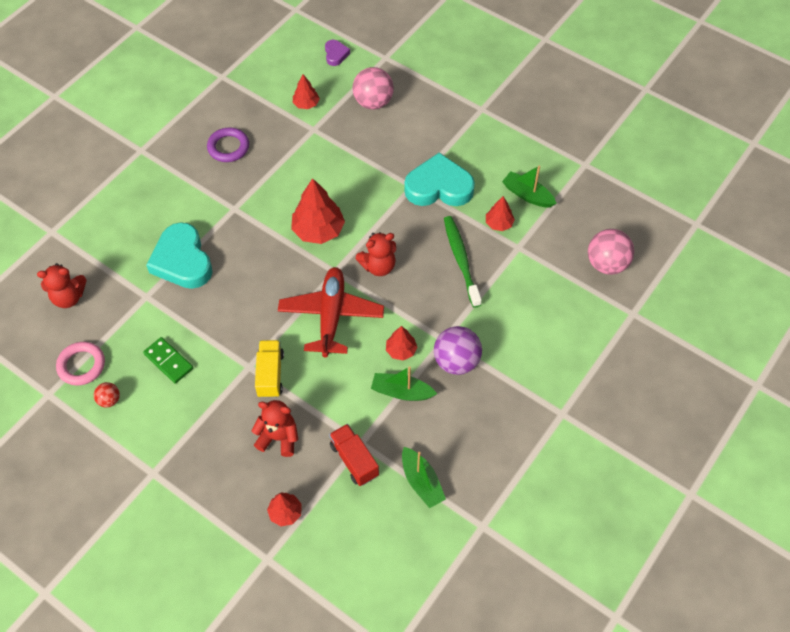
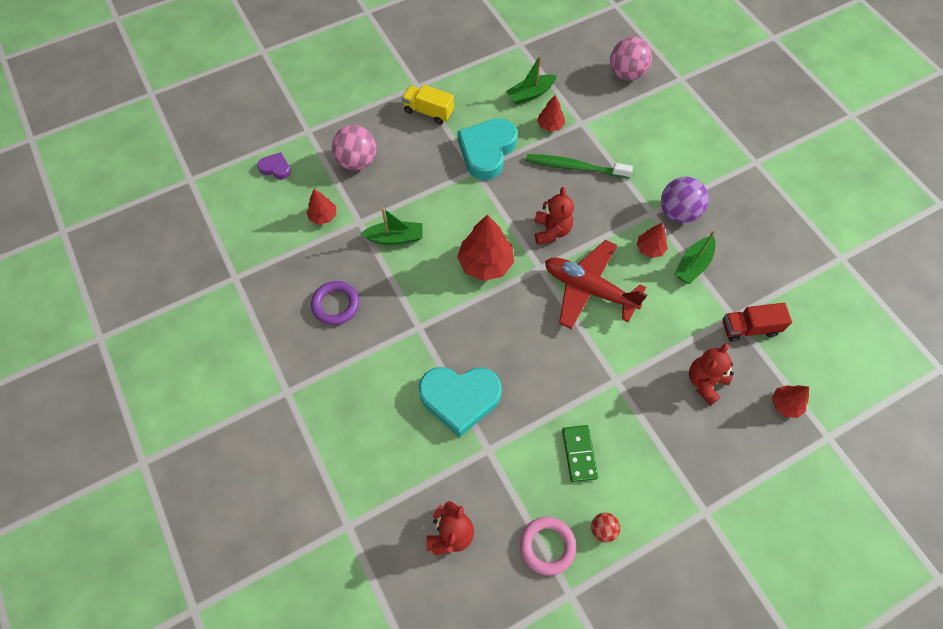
camera: 65 degrees left, 5 degrees up
green domino [143,337,193,384] -> green domino turned 75 degrees counterclockwise [562,425,598,482]
yellow truck [255,340,284,398] -> yellow truck moved to [402,85,454,124]
green boat [402,447,446,508] -> green boat moved to [360,207,423,245]

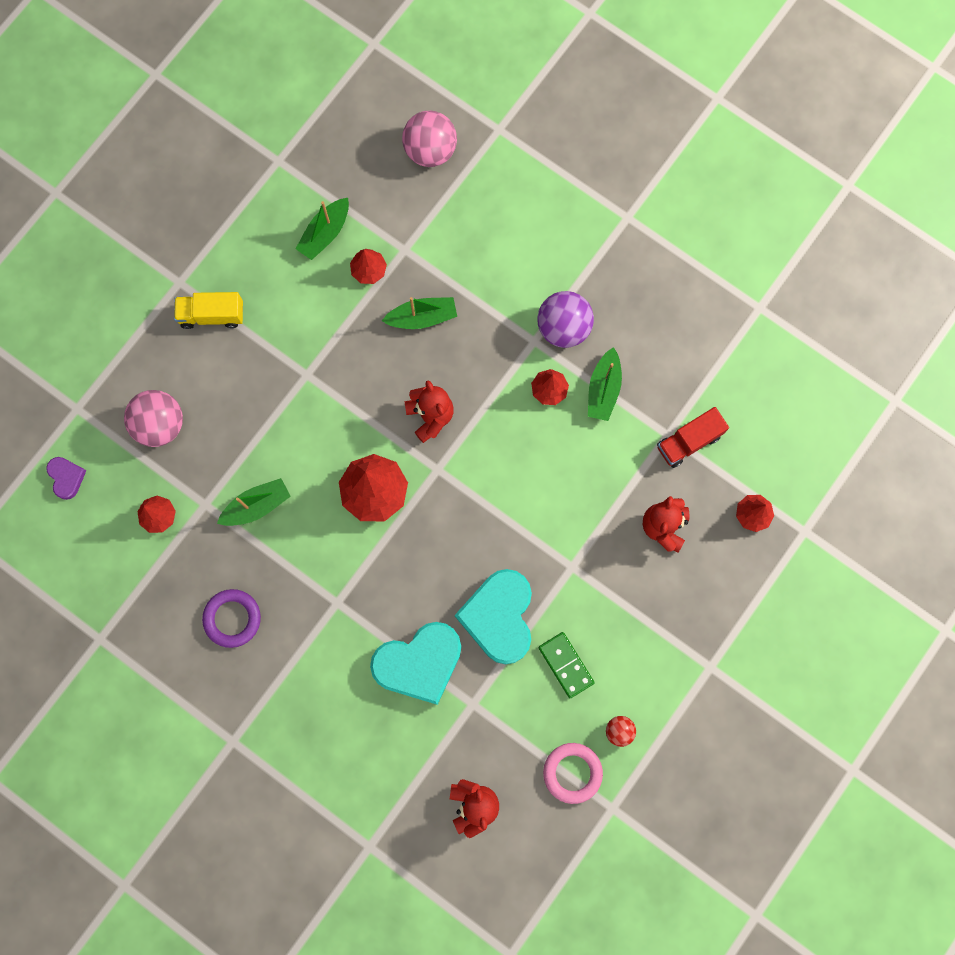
camera: 25 degrees left, 15 degrees up
purple heart [257,152,291,179] -> purple heart turned 75 degrees clockwise [46,457,87,500]
turquoise heart [458,118,517,180] -> turquoise heart moved to [455,569,532,664]
green toothbrush [526,154,633,178] -> green boat [382,297,457,329]
red plane [545,240,647,330] -> none

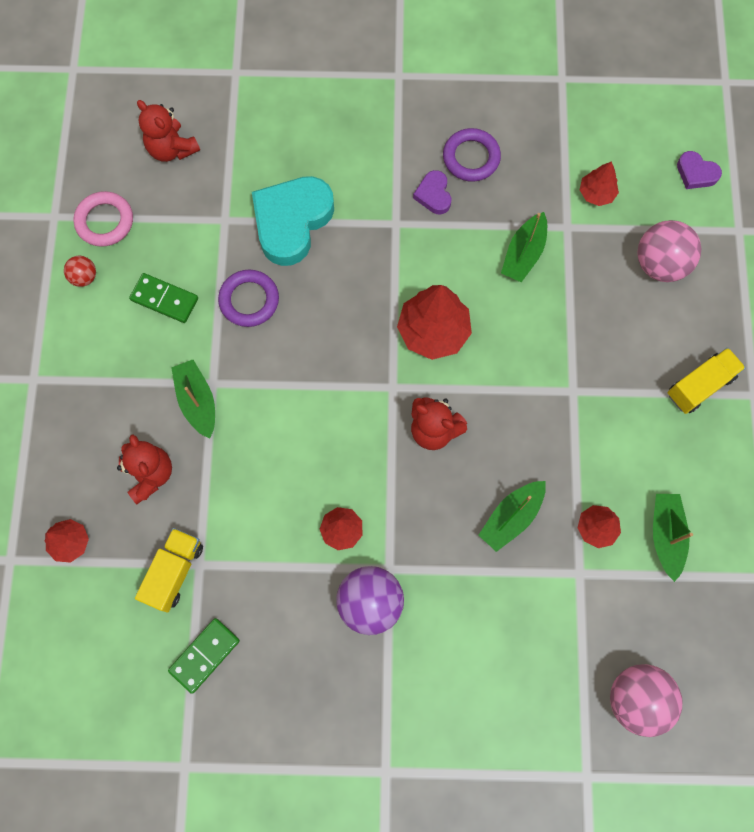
camera: 145 degrees right, 5 degrees down
turquoise heart [455,569,532,664] -> purple ring [218,270,279,327]
green boat [588,347,622,421] -> green boat moved to [171,360,215,439]
red truck [657,407,729,468] -> yellow truck [135,528,203,612]
none -> green domino [168,618,240,694]
none -> purple heart [413,170,451,214]

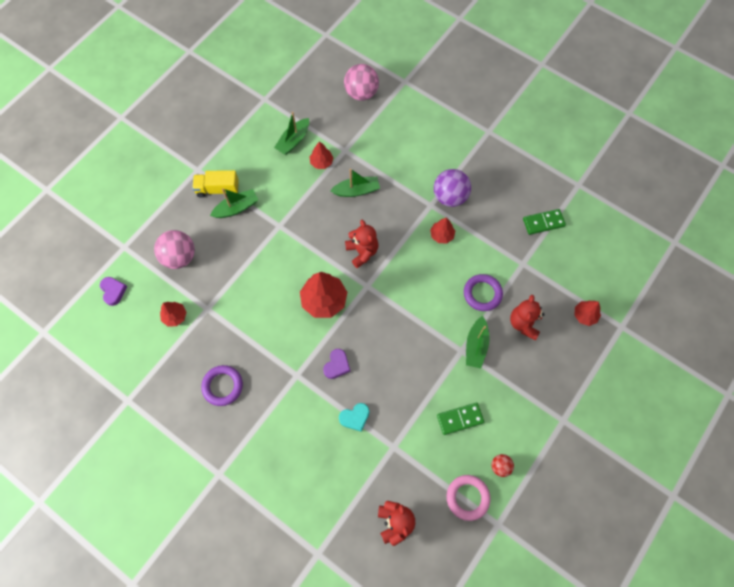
camera: 145 degrees left, 5 degrees down
green domino [129,273,198,323] -> green domino turned 75 degrees counterclockwise [437,403,484,435]
yellow truck [135,528,203,612] -> none
purple ring [218,270,279,327] -> purple ring moved to [464,274,503,311]
turquoise heart [252,176,334,266] -> turquoise heart [339,403,369,432], size x0.47
purple heart [413,170,451,214] -> purple heart moved to [323,349,350,379]
green boat [501,212,547,282] -> green boat moved to [210,188,259,218]

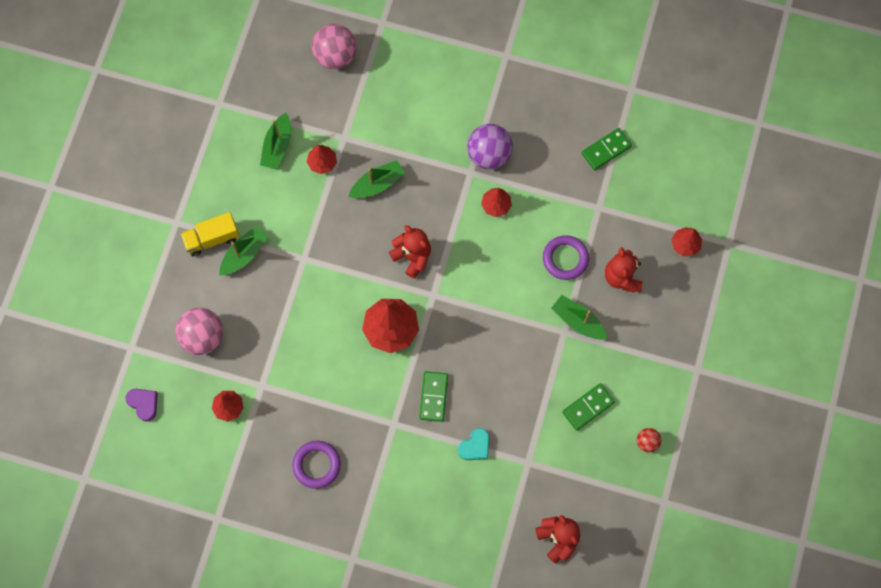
camera: 20 degrees left, 5 degrees up
purple heart [323,349,350,379] -> green domino [419,371,448,422]
pink ring [447,475,490,521] -> none
green boat [466,316,490,368] -> green boat turned 135 degrees clockwise [552,295,607,340]

